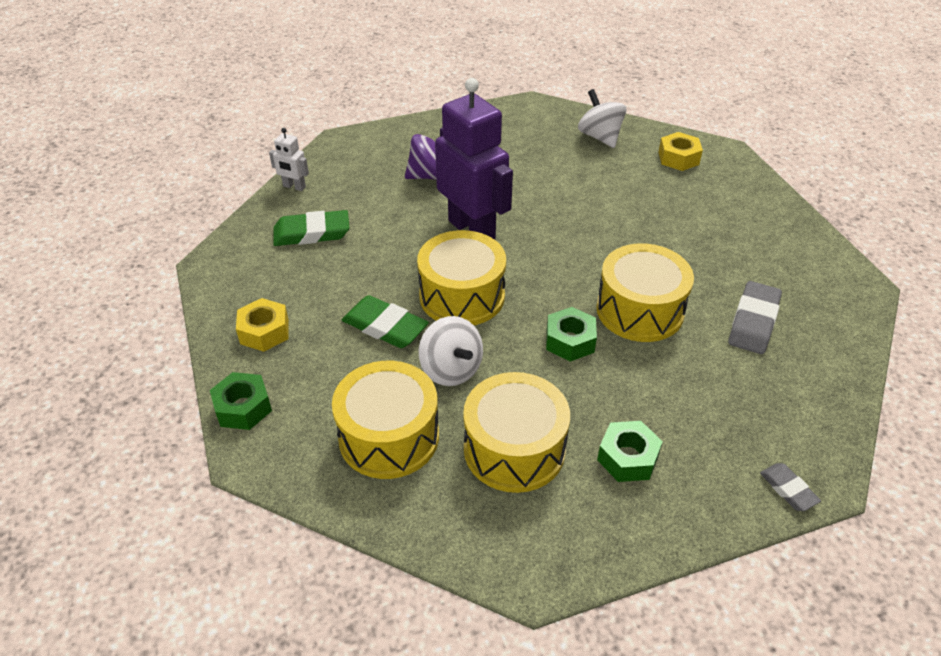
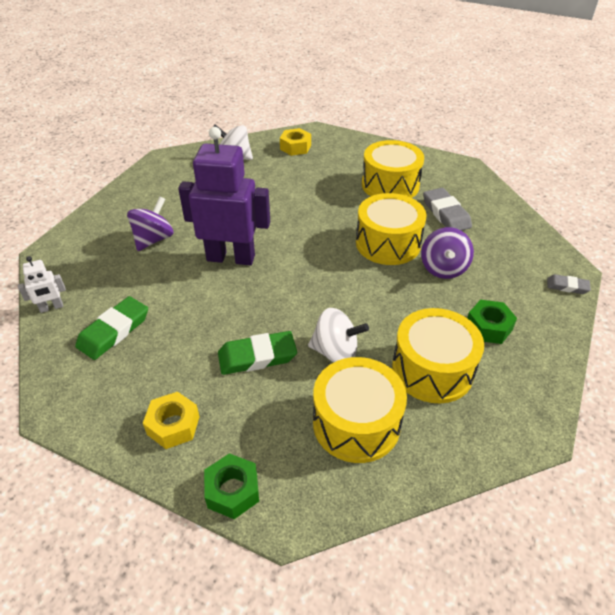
camera: 45 degrees left, 0 degrees up
yellow drum [417,230,506,325] -> yellow drum moved to [362,140,424,198]
green nut [546,307,597,362] -> none
none -> purple spinning top [421,227,474,279]

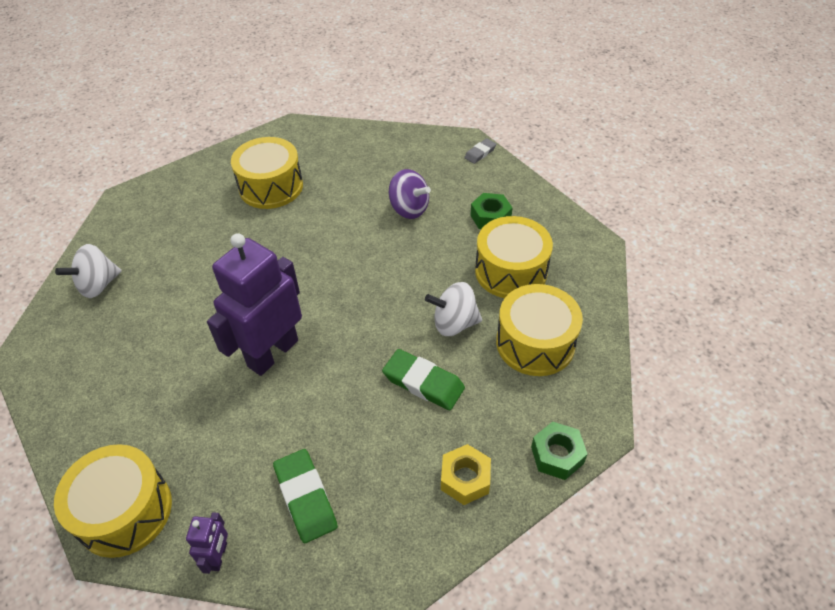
camera: 60 degrees left, 5 degrees up
white robot [18,256,66,313] -> purple robot [186,512,228,574]
purple spinning top [127,196,174,251] -> none
green eraser [218,331,297,375] -> green eraser turned 75 degrees counterclockwise [382,349,465,410]
yellow nut [280,128,311,156] -> none
white spinning top [308,308,369,363] -> white spinning top turned 135 degrees counterclockwise [425,282,482,336]
yellow drum [356,193,427,265] -> yellow drum moved to [54,444,172,558]
grey eraser [423,188,472,231] -> none

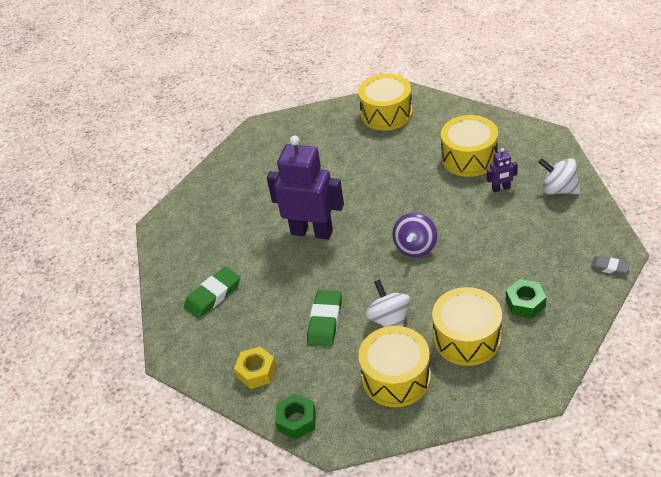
camera: 75 degrees right, 5 degrees down
yellow drum [54,444,172,558] -> yellow drum moved to [358,74,413,131]
white spinning top [55,244,122,298] -> white spinning top moved to [538,158,580,194]
purple robot [186,512,228,574] -> purple robot moved to [487,148,518,193]
purple spinning top [389,169,431,219] -> purple spinning top moved to [393,213,437,257]

